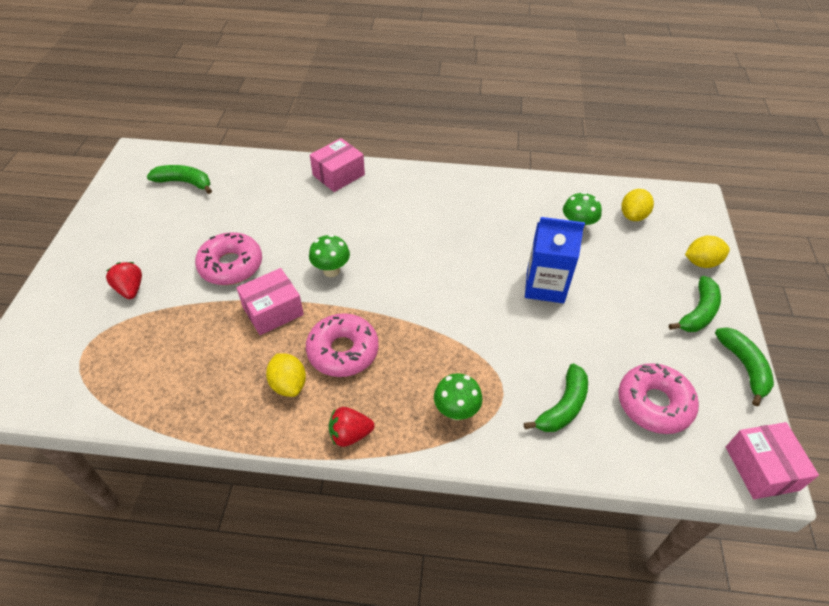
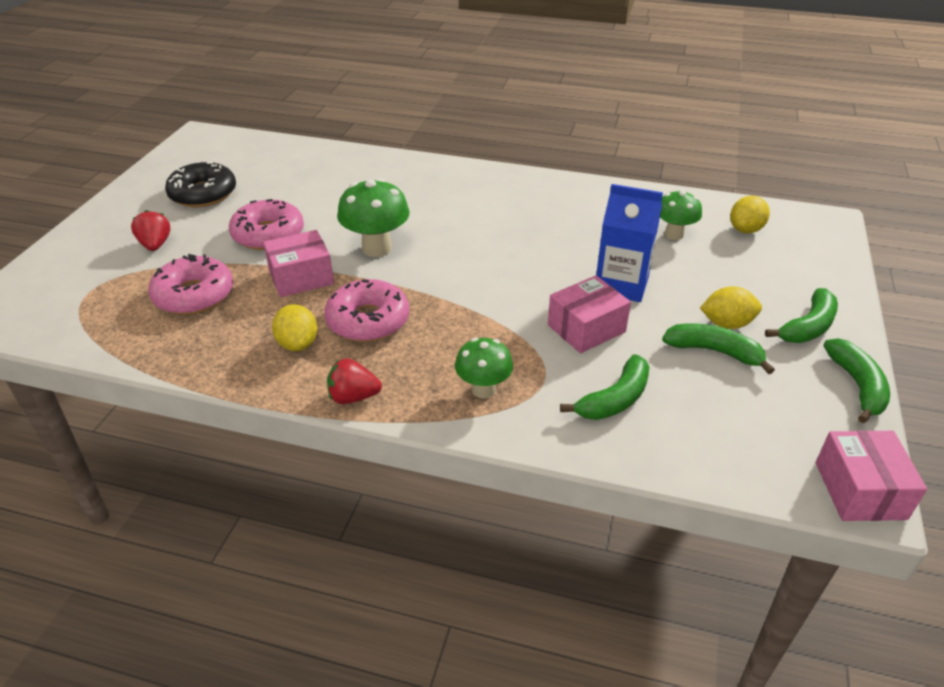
camera: 10 degrees right, 10 degrees down
green banana [147,165,212,194] -> green banana moved to [662,324,775,374]
green mushroom [309,234,350,277] -> green mushroom [337,178,410,257], size x1.52
pink box [310,138,365,192] -> pink box moved to [548,275,631,353]
pink donut [618,363,699,434] -> pink donut moved to [148,254,233,315]
yellow lemon [685,236,730,268] -> yellow lemon moved to [700,286,762,329]
none -> black donut [165,162,236,207]

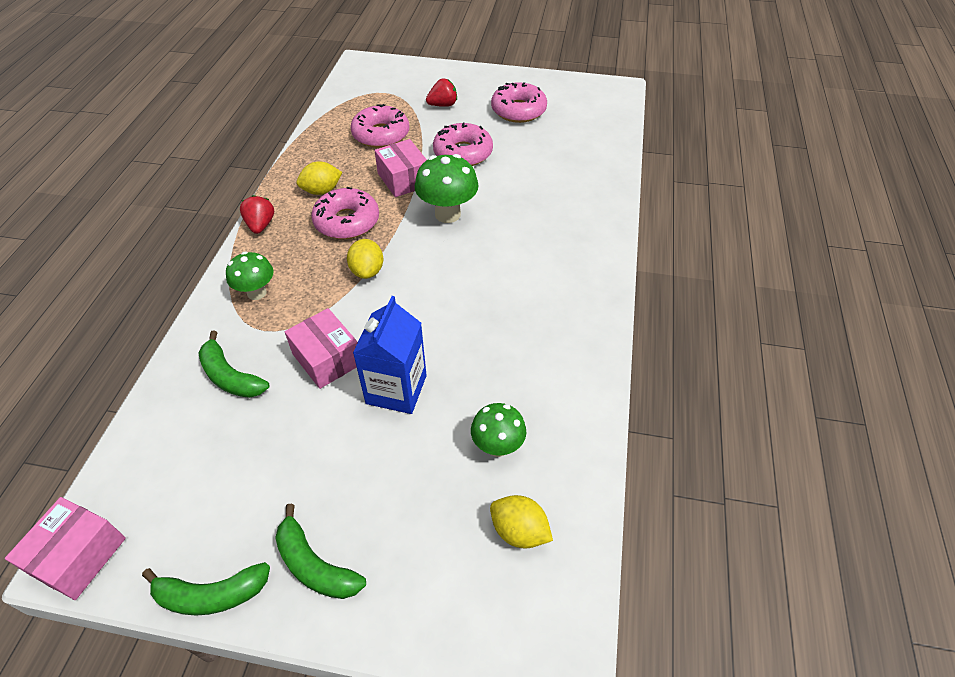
camera: 85 degrees right, 10 degrees up
black donut [165,162,236,207] -> pink donut [491,82,547,123]
green banana [662,324,775,374] -> none
yellow lemon [700,286,762,329] -> yellow lemon moved to [347,239,384,279]
pink box [816,430,927,521] -> pink box turned 60 degrees counterclockwise [5,497,126,600]

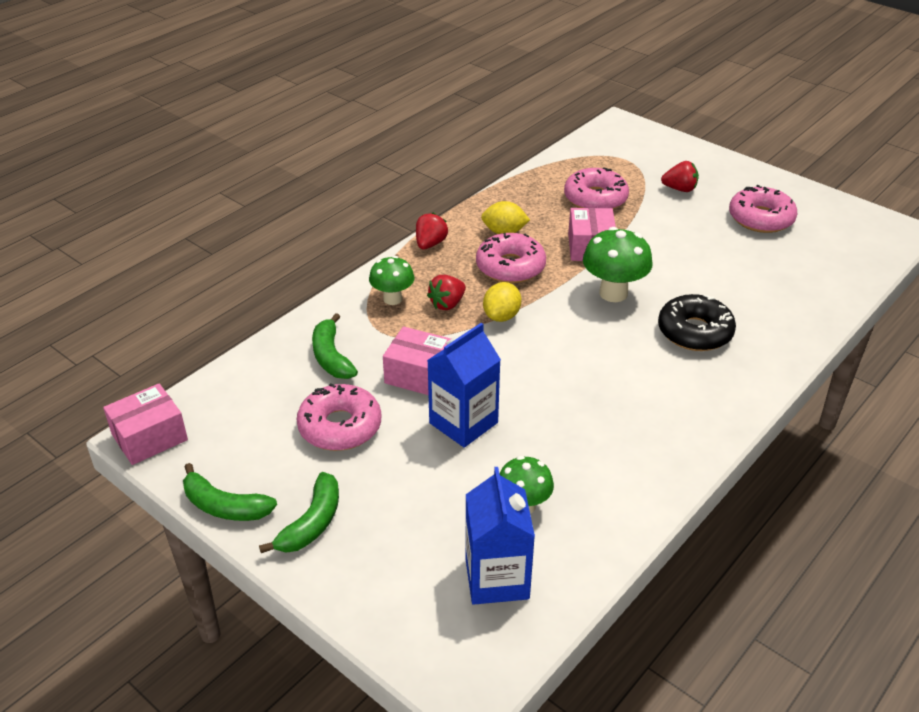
camera: 30 degrees right, 10 degrees down
green banana [275,504,366,599] -> green banana turned 135 degrees counterclockwise [259,472,339,553]
pink box [285,308,358,389] -> pink box turned 60 degrees counterclockwise [383,326,451,395]
pink donut [433,123,493,166] -> pink donut moved to [297,383,381,451]
yellow lemon [490,495,553,548] -> blue carton [465,467,535,605]
none -> red strawberry [427,275,466,310]
none -> black donut [658,294,736,351]

